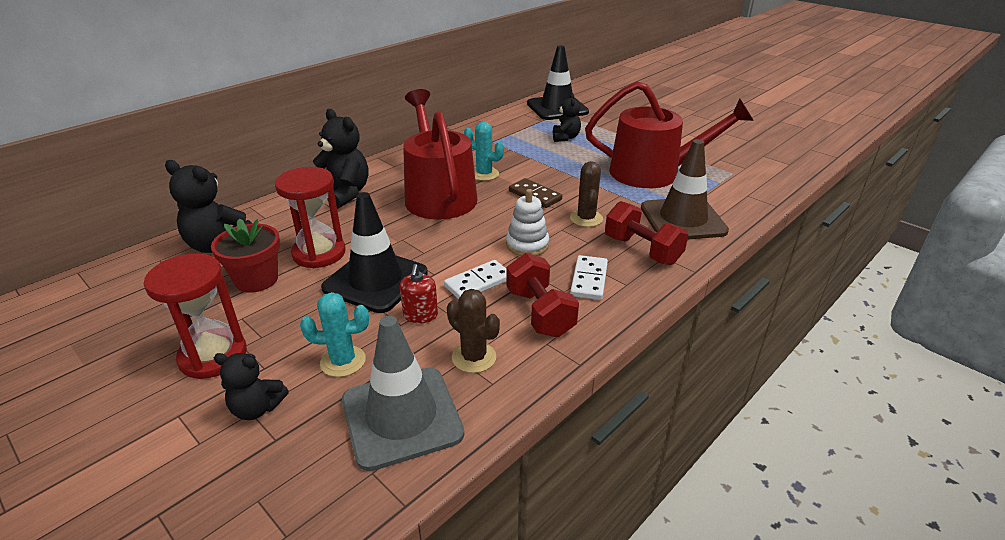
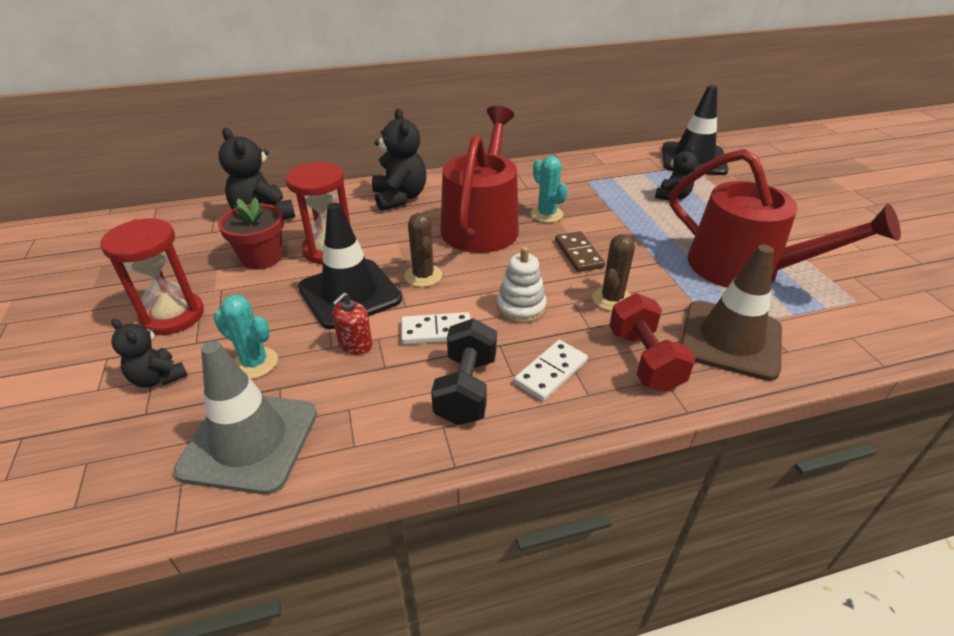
camera: 30 degrees right, 5 degrees up
brown cactus [447,289,500,373] -> brown cactus moved to [404,213,442,287]
red dumbbell [507,253,579,337] -> black dumbbell [431,318,497,425]

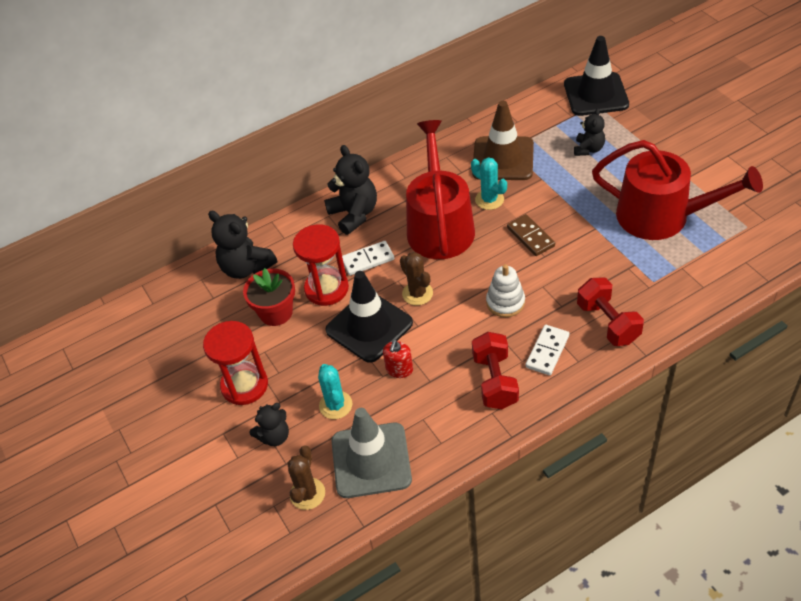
camera: 10 degrees left, 10 degrees up
black teddy bear [111,318,188,388] -> black teddy bear turned 60 degrees counterclockwise [250,403,289,446]
turquoise cactus [213,295,278,379] -> turquoise cactus turned 60 degrees clockwise [318,364,352,419]
white domino [401,312,470,344] -> white domino moved to [342,241,395,276]
black dumbbell [431,318,497,425] -> red dumbbell [472,332,519,409]
brown cactus [592,234,635,311] -> brown cactus moved to [287,445,325,510]
brown traffic cone [681,245,782,381] -> brown traffic cone moved to [472,101,534,180]

